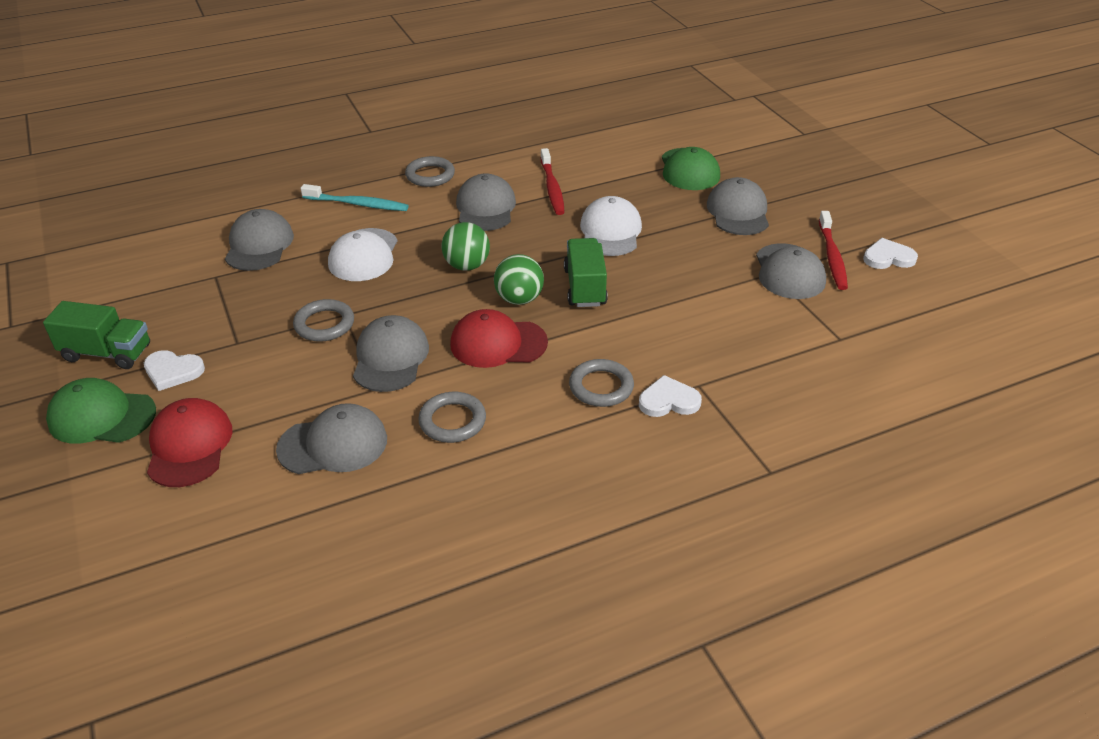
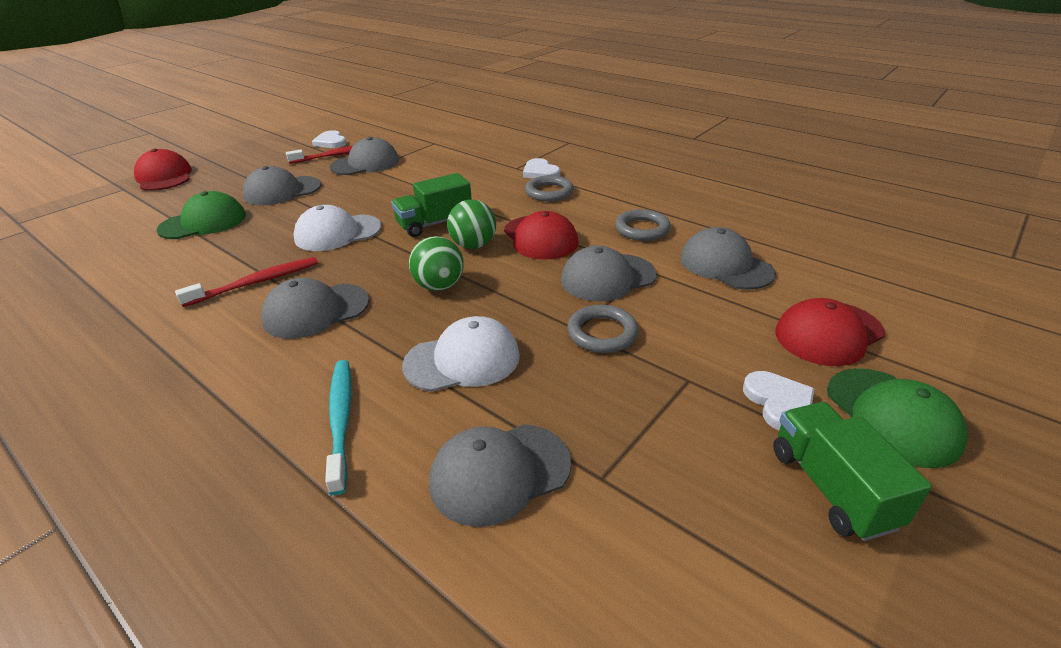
camera: 115 degrees left, 5 degrees down
grey ring [405,156,455,187] -> none
none -> red cap [134,149,192,191]

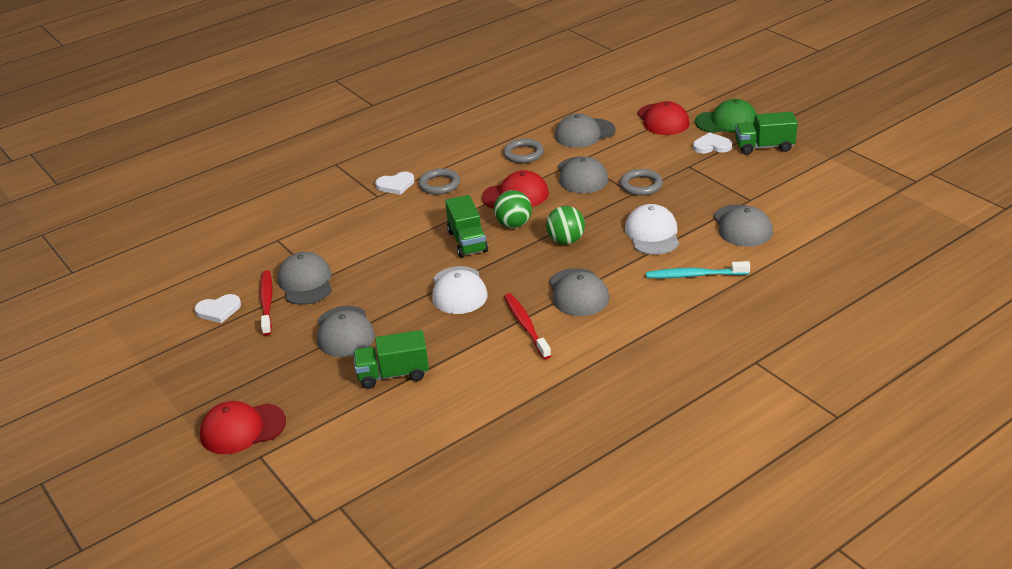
camera: 75 degrees left, 0 degrees up
green cap [157,191,246,239] -> green truck [353,330,429,389]

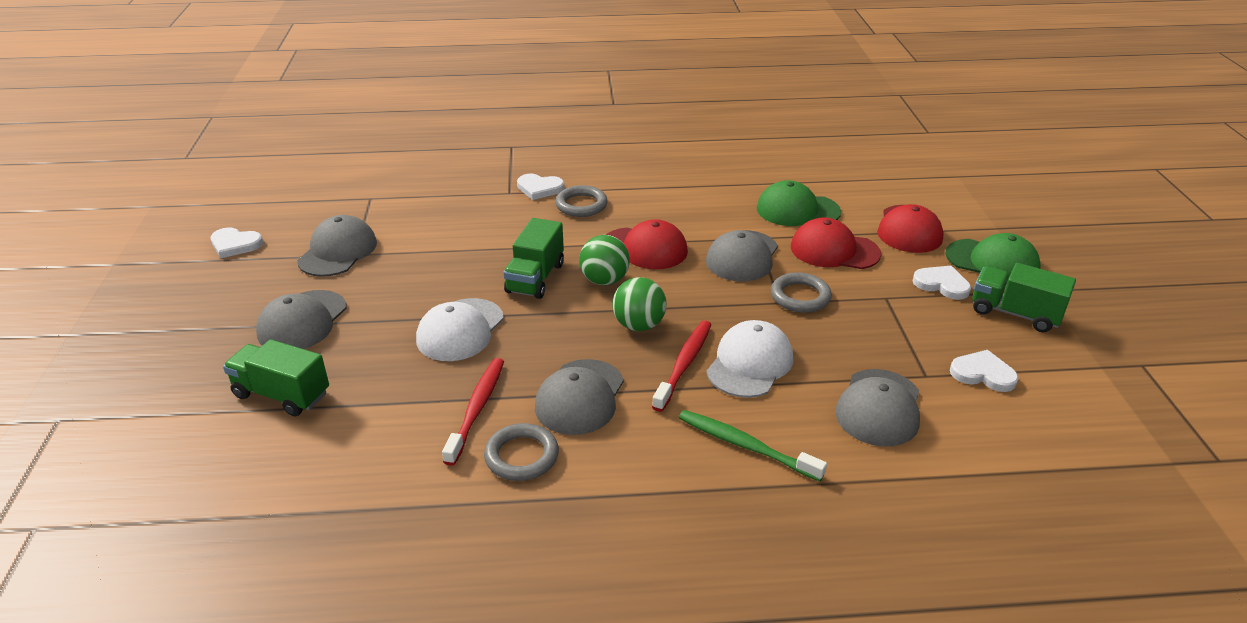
camera: 30 degrees right, 0 degrees up
red cap [200,401,286,454] -> red cap moved to [791,217,881,269]
red toothbrush [260,270,273,336] -> red toothbrush moved to [652,320,711,412]
grey ring [503,138,544,163] -> grey ring moved to [484,423,559,481]
grey cap [555,113,616,148] -> green cap [757,180,841,226]
turquoise toothbrush [646,261,750,278] -> green toothbrush [679,410,827,481]
none -> white heart [950,350,1019,392]

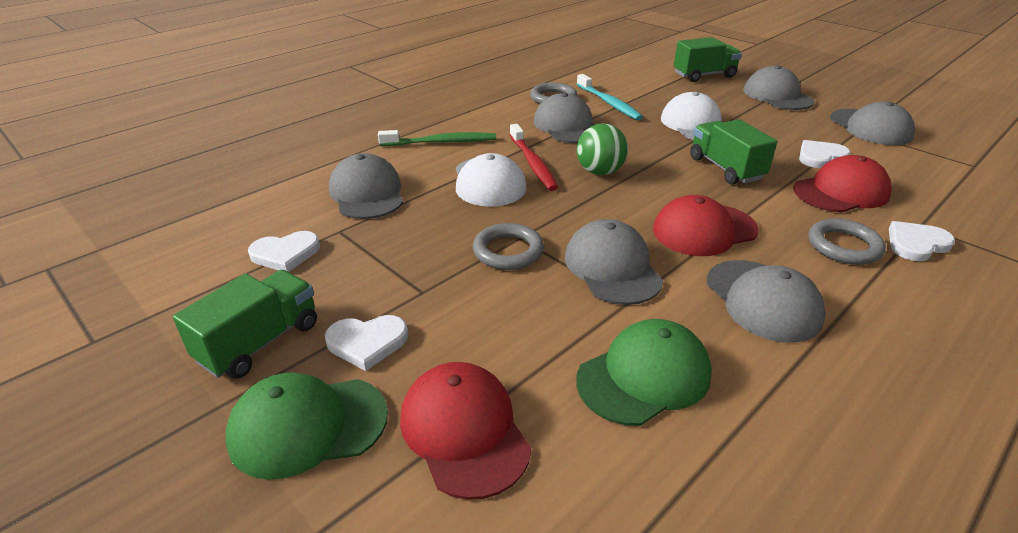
camera: 140 degrees right, 0 degrees up
white heart [211,227,263,258] -> white heart moved to [799,140,851,168]
red toothbrush [442,358,504,466] -> turquoise toothbrush [577,74,643,120]
green ball [579,235,630,285] -> none
red cap [791,217,881,269] -> red cap moved to [793,155,892,212]
green truck [973,263,1076,332] -> green truck turned 45 degrees counterclockwise [173,270,317,379]
none -> grey cap [707,260,826,343]

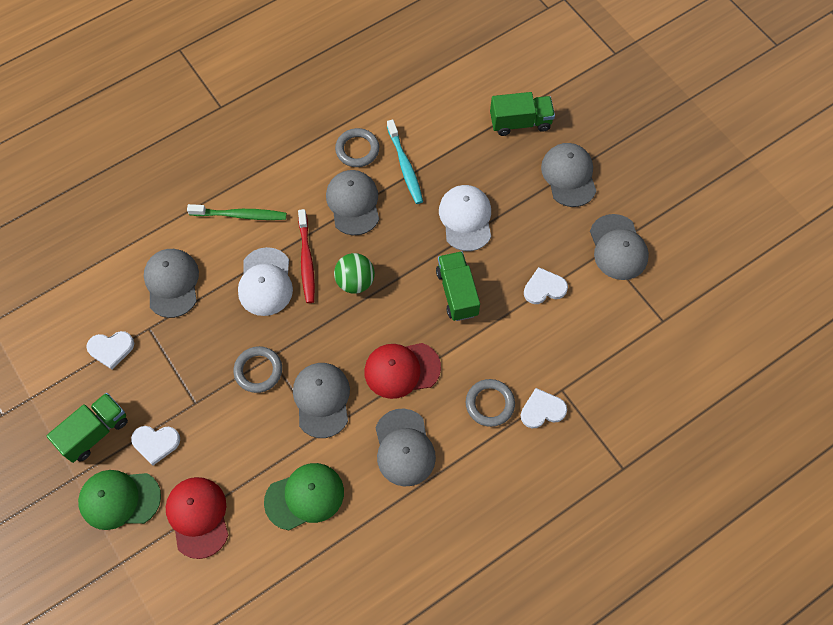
camera: 10 degrees right, 30 degrees up
red cap [793,155,892,212] -> none

